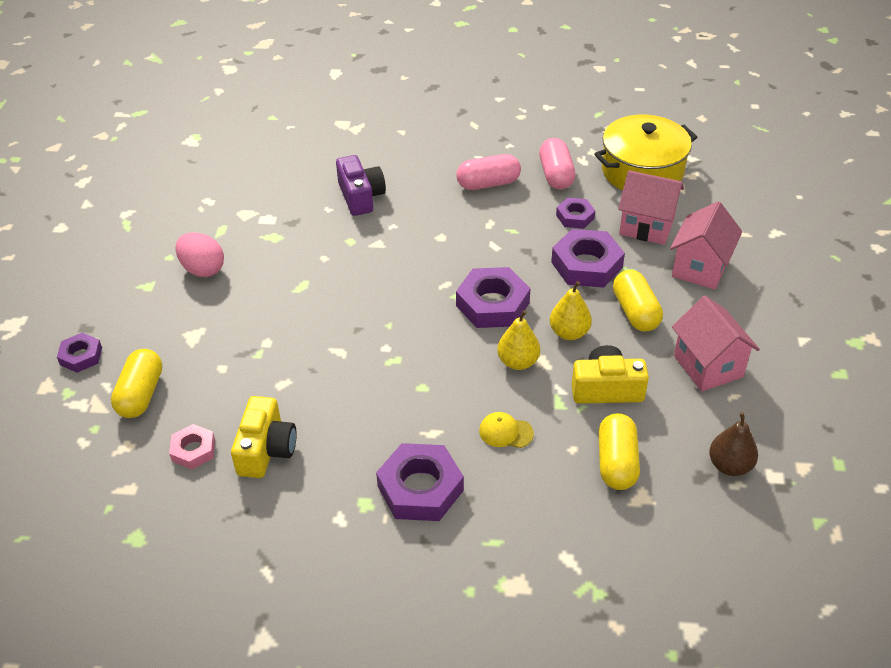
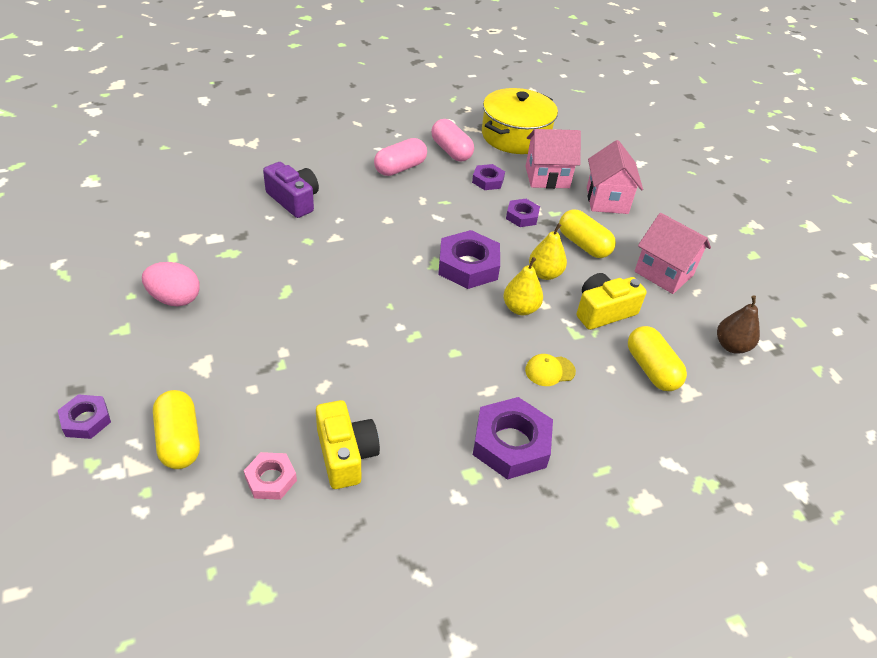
camera: 30 degrees left, 0 degrees up
purple nut [551,229,625,288] -> purple nut [506,199,540,227], size x0.57

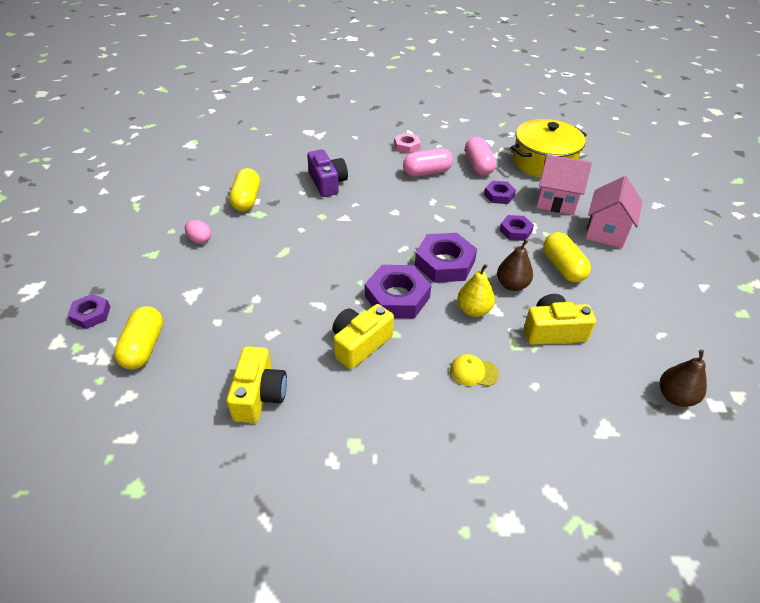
camera: 25 degrees right, 0 degrees up
pink egg [142,262,200,306] -> pink egg [185,220,211,244], size x0.65
pink nut [244,452,297,500] -> pink nut moved to [394,133,421,154]
purple nut [473,397,553,480] -> purple nut moved to [365,265,431,318]
yellow pear [529,223,567,280] -> brown pear [497,239,533,291]
yellow capsule [628,326,687,391] -> yellow capsule moved to [229,168,260,212]
pink house [634,213,711,294] -> none
none -> yellow camera [333,304,394,369]

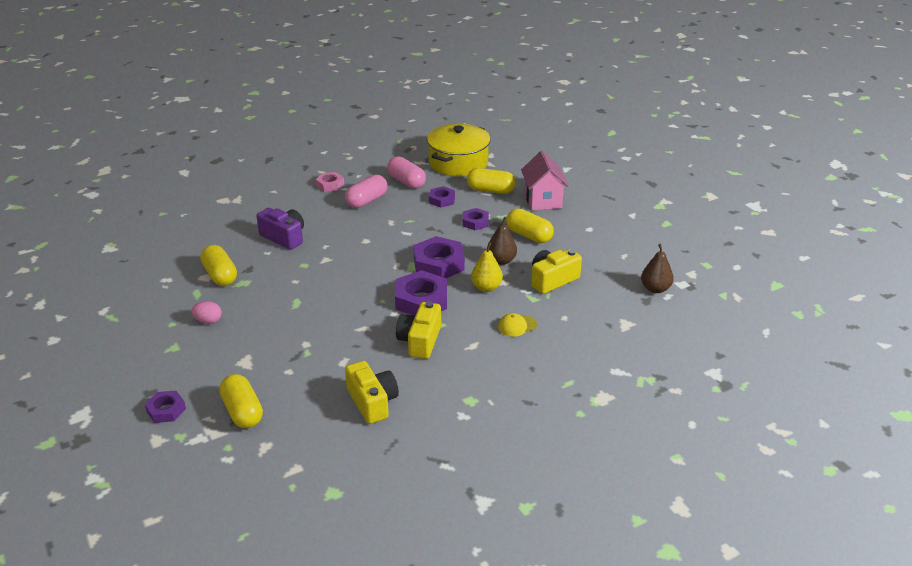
camera: 30 degrees left, 10 degrees down
pink house [536,154,592,215] -> yellow capsule [467,168,516,194]

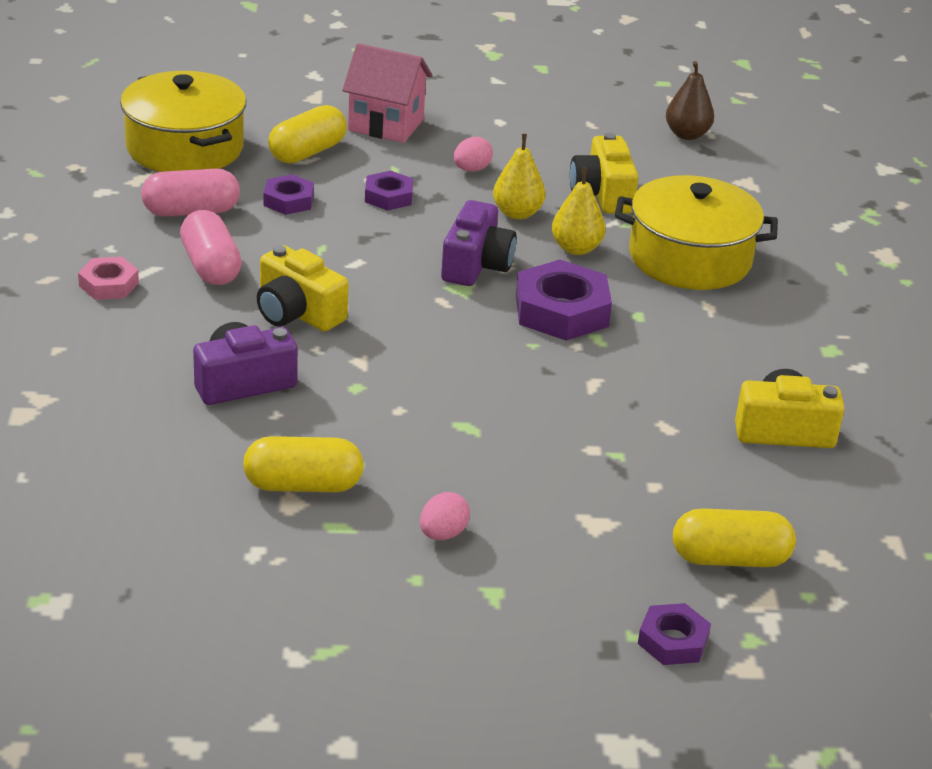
camera: 65 degrees left, 0 degrees up
yellow camera [396,301,441,359] -> yellow camera moved to [257,245,348,332]
purple nut [413,236,465,278] -> purple camera [441,200,517,286]
brown pear [489,217,517,265] -> yellow pear [493,134,545,219]
yellow cap [498,313,537,337] -> yellow pot [615,175,778,290]
yellow capsule [506,209,554,243] -> pink egg [453,137,493,171]

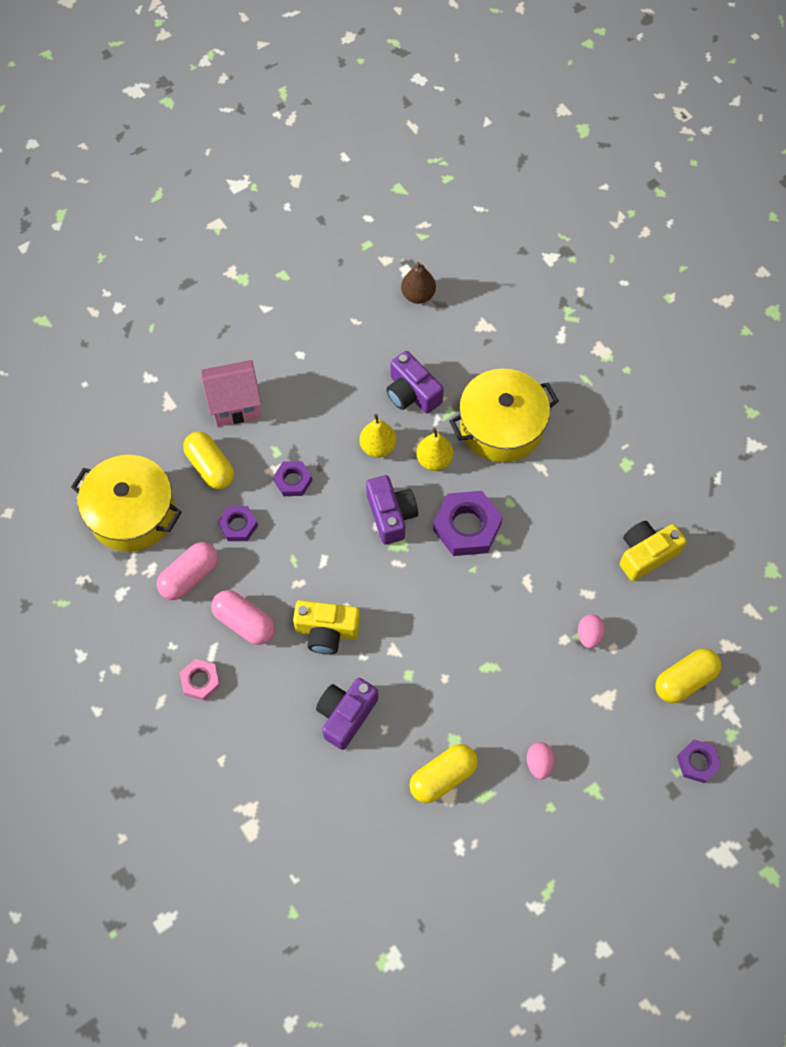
camera: 30 degrees left, 30 degrees up
yellow capsule [268,105,347,163] -> yellow capsule turned 45 degrees counterclockwise [183,432,234,490]
pink egg [453,137,493,171] -> pink egg moved to [578,614,605,649]
yellow camera [570,132,639,214] -> purple camera [387,351,444,414]

